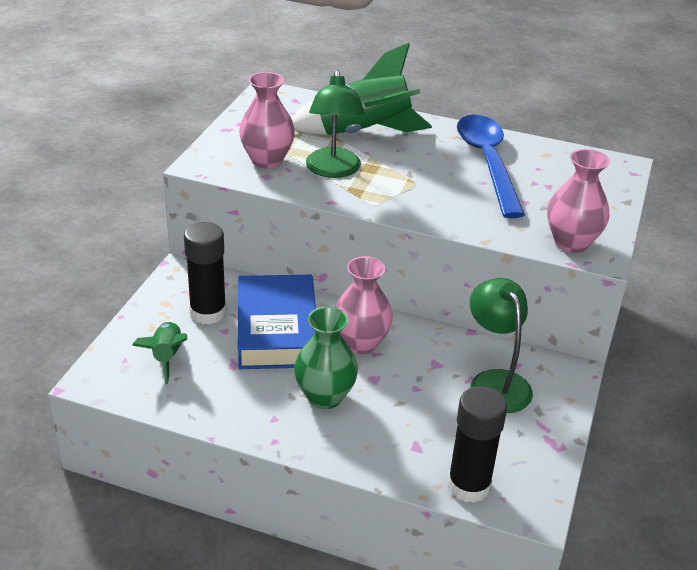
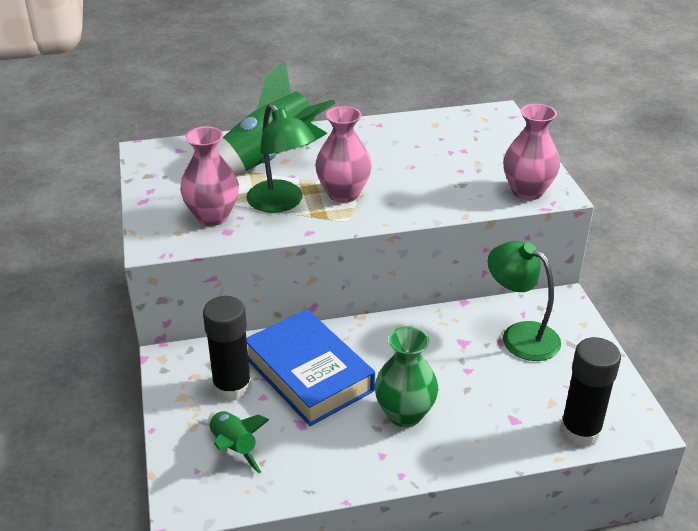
camera: 30 degrees left, 0 degrees up
pink vase [335,256,393,354] -> pink vase moved to [315,106,372,203]
blue spoon [457,115,525,218] -> none

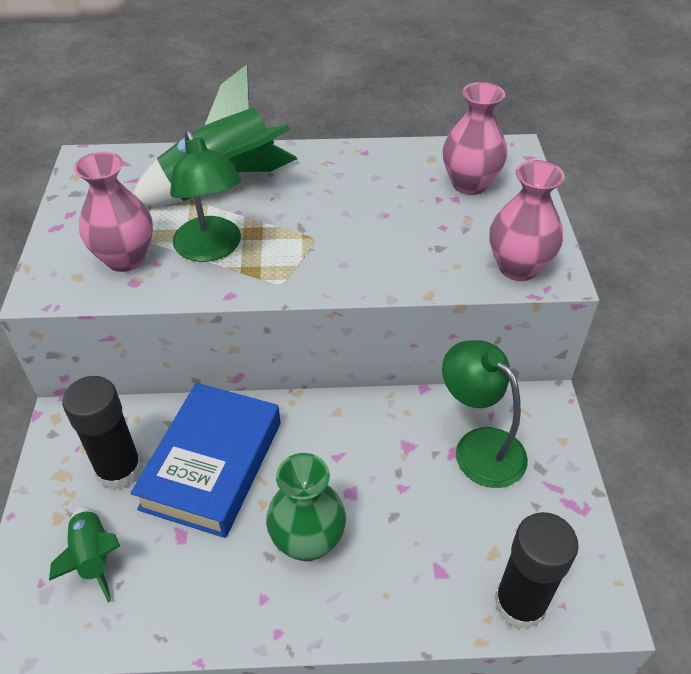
camera: 10 degrees right, 10 degrees up
blue book [246,309,375,426] -> blue book turned 45 degrees clockwise [131,383,280,538]
pink vase [315,106,372,203] -> pink vase moved to [443,82,507,195]

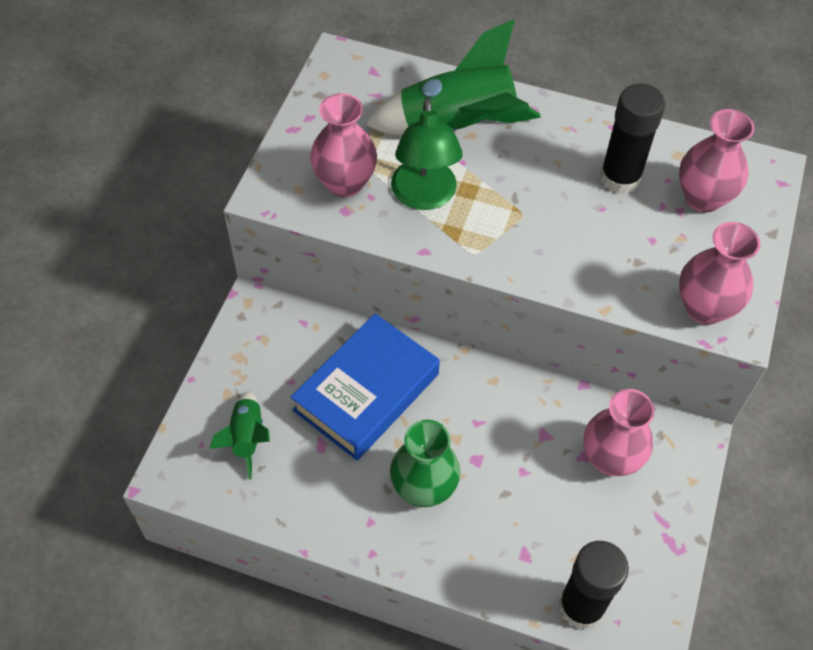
camera: 20 degrees right, 10 degrees up
black glue stick [62,376,143,490] -> black glue stick moved to [600,83,665,194]
green lamp [442,340,528,488] -> pink vase [584,389,655,476]

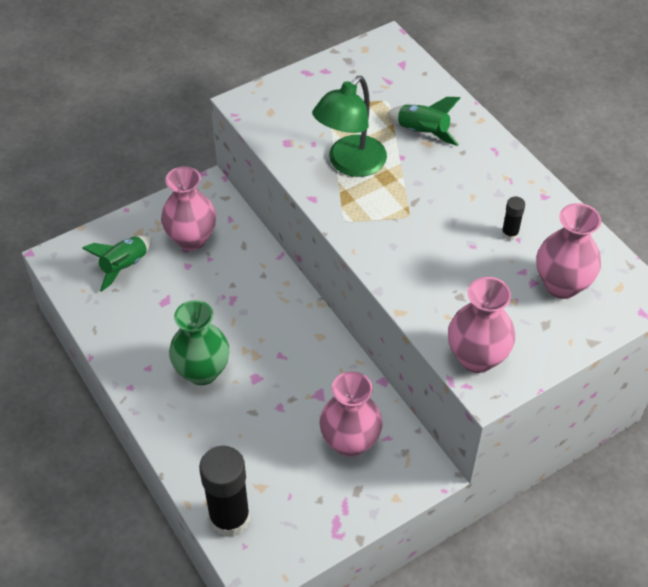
camera: 40 degrees right, 5 degrees down
blue book [291,314,440,461] -> none
pink vase [310,93,377,197] -> pink vase moved to [161,166,216,250]
green rocket [365,19,541,135] -> green rocket [387,97,460,146], size x0.52
black glue stick [600,83,665,194] -> black glue stick [501,197,525,240], size x0.45

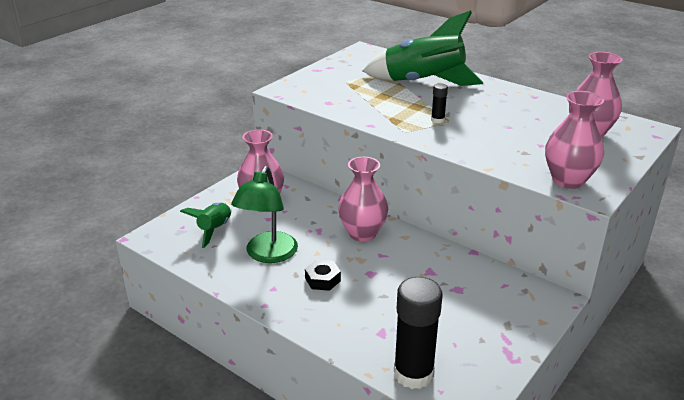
camera: 20 degrees left, 20 degrees down
green vase [169,300,230,385] -> black nut [305,260,341,291]
green lamp [312,76,387,177] -> green lamp moved to [231,166,298,263]
pink vase [319,371,383,457] -> pink vase moved to [338,157,388,242]
green rocket [387,97,460,146] -> green rocket [363,10,483,86], size x1.92
black glue stick [501,197,525,240] -> black glue stick moved to [431,83,448,123]

